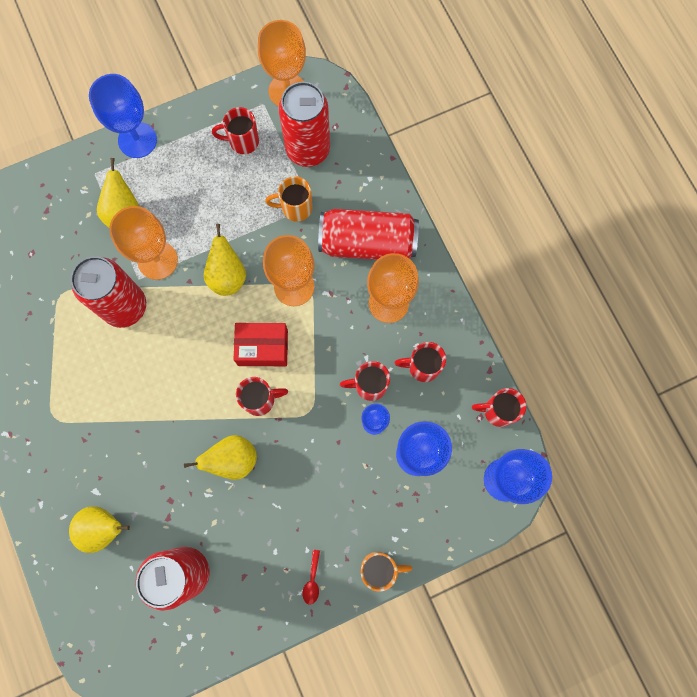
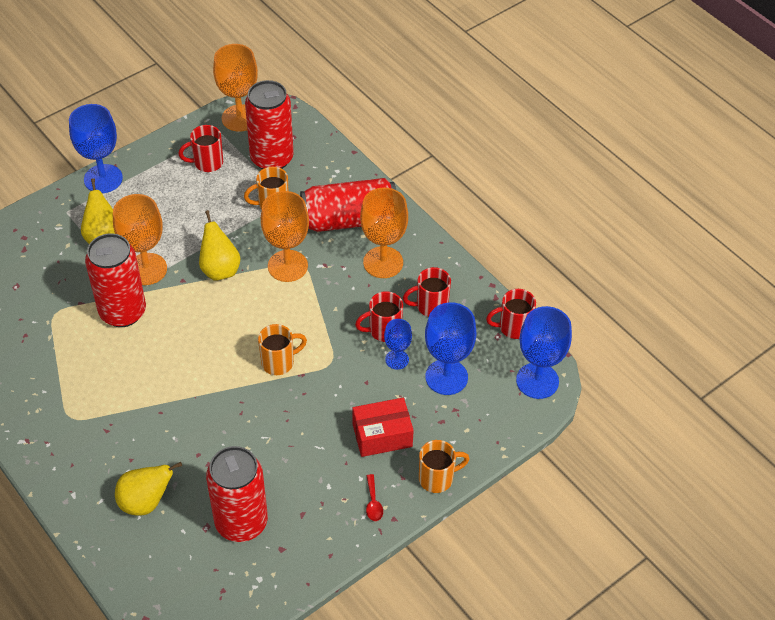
camera: 15 degrees left, 25 degrees down
yellow pear [184,435,257,480] -> none
red box [234,323,288,366] -> red box moved to [352,398,414,457]
red mug [236,377,288,416] -> orange mug [258,324,307,375]

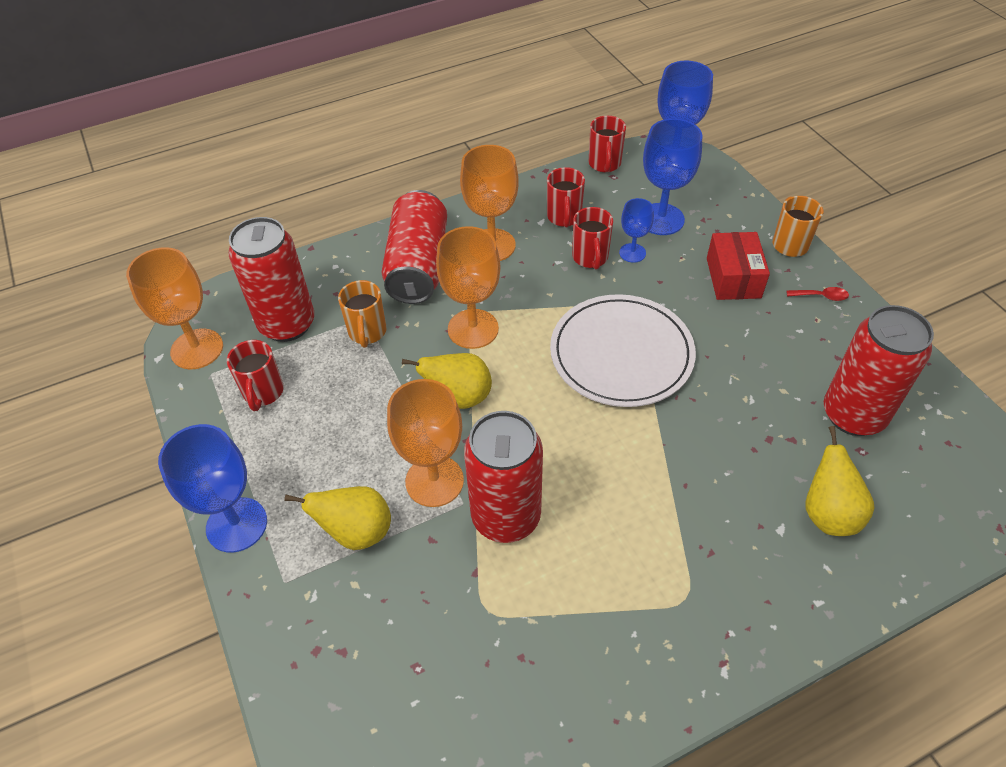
camera: 75 degrees left, 0 degrees up
orange mug [258,324,307,375] -> white plate [550,294,696,407]

